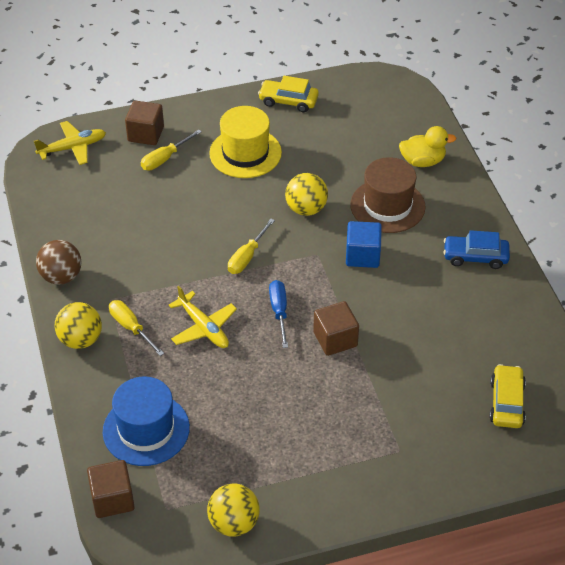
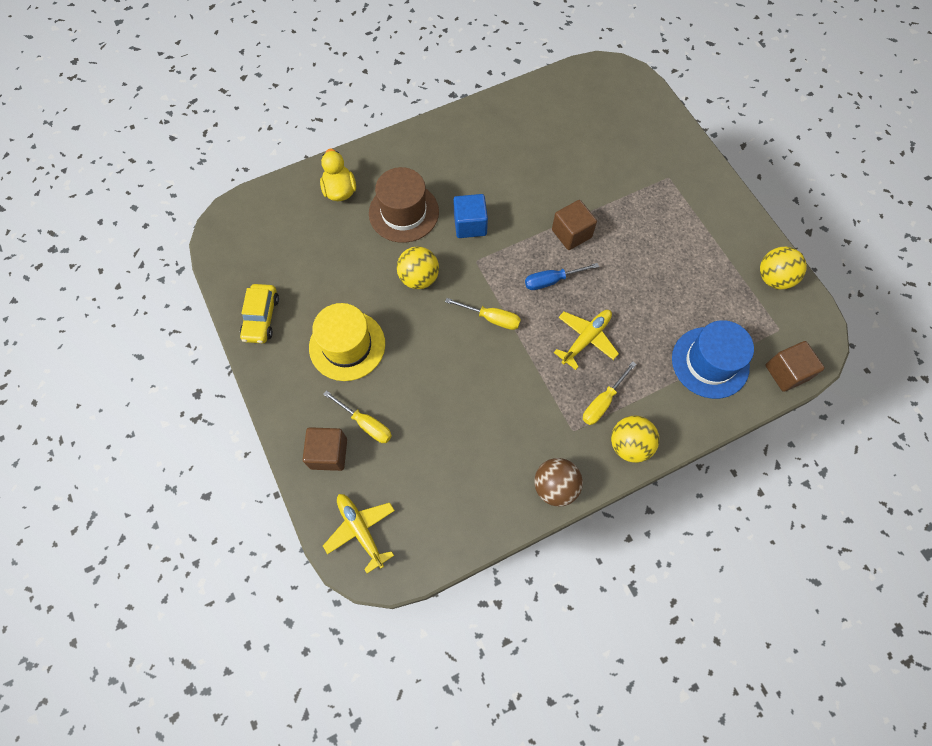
camera: 100 degrees left, 20 degrees up
blue car [443,230,510,269] -> none
yellow car [489,364,526,428] -> none

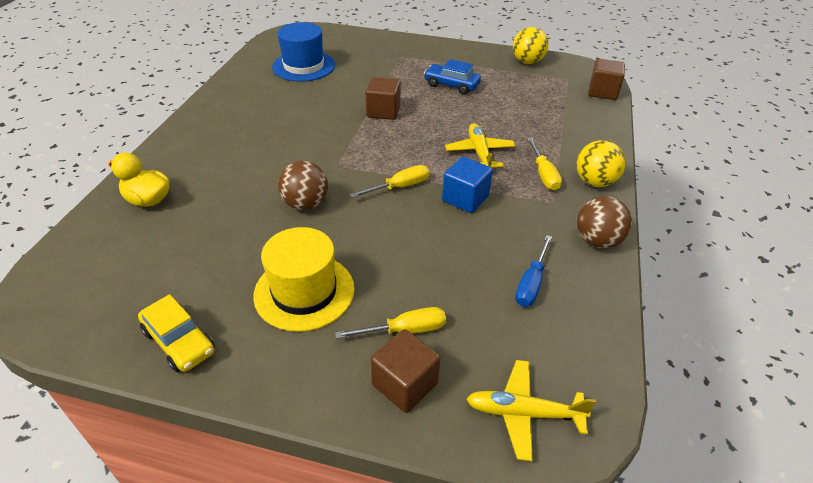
camera: 50 degrees left, 25 degrees down
brown hat [369,167,439,243] -> none
yellow ball [397,246,439,289] -> brown ball [278,161,328,210]
blue cube [453,194,488,238] -> blue cube moved to [442,157,493,213]
blue screwdriver [525,263,599,290] -> blue screwdriver moved to [515,235,552,307]
blue hat [672,320,754,399] -> blue hat moved to [272,22,335,82]
none -> blue car [424,59,481,94]

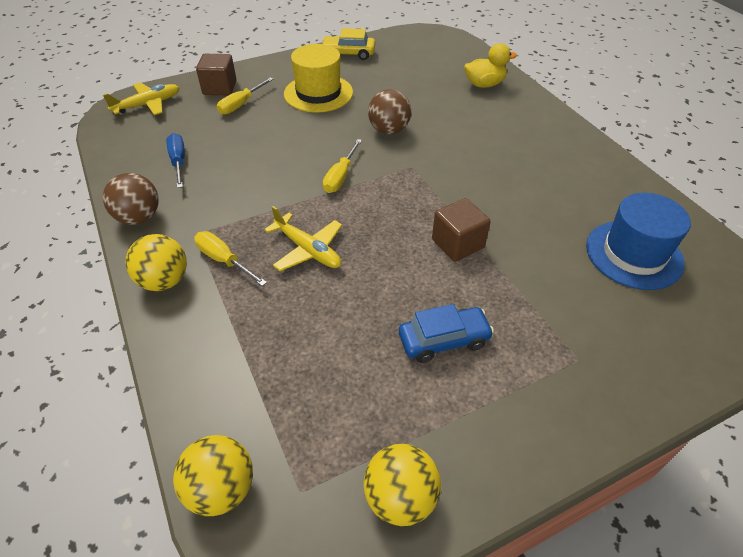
camera: 140 degrees right, 5 degrees up
blue cube [442,157,493,213] -> none
brown cube [588,59,625,100] -> yellow ball [173,435,253,516]

